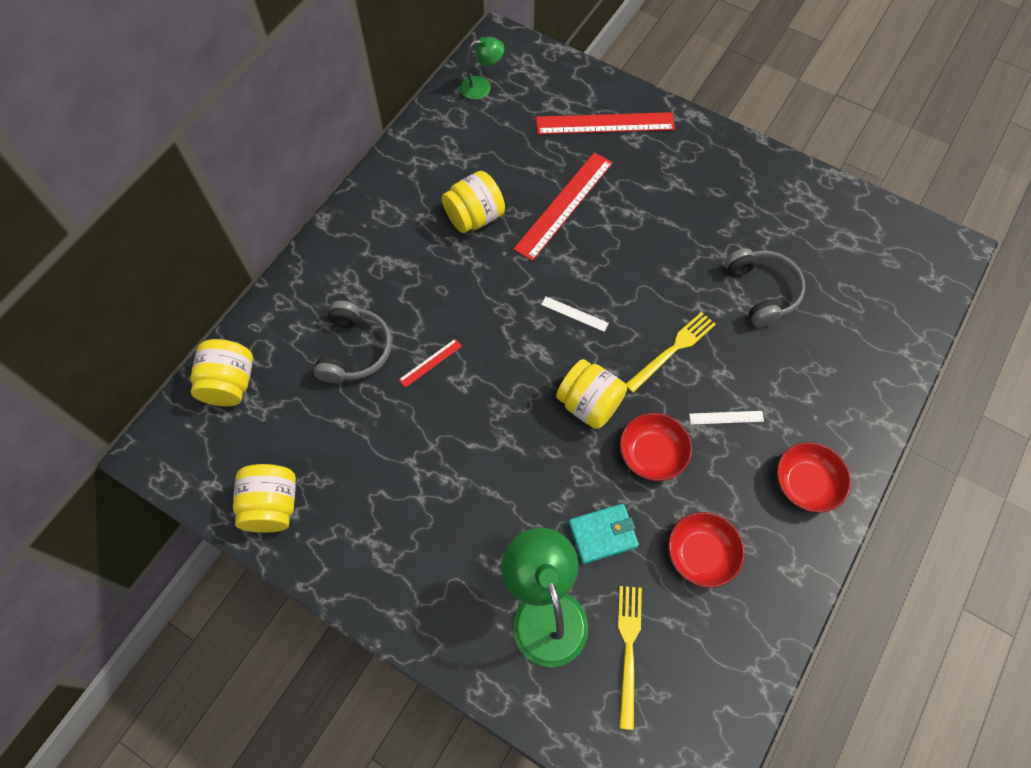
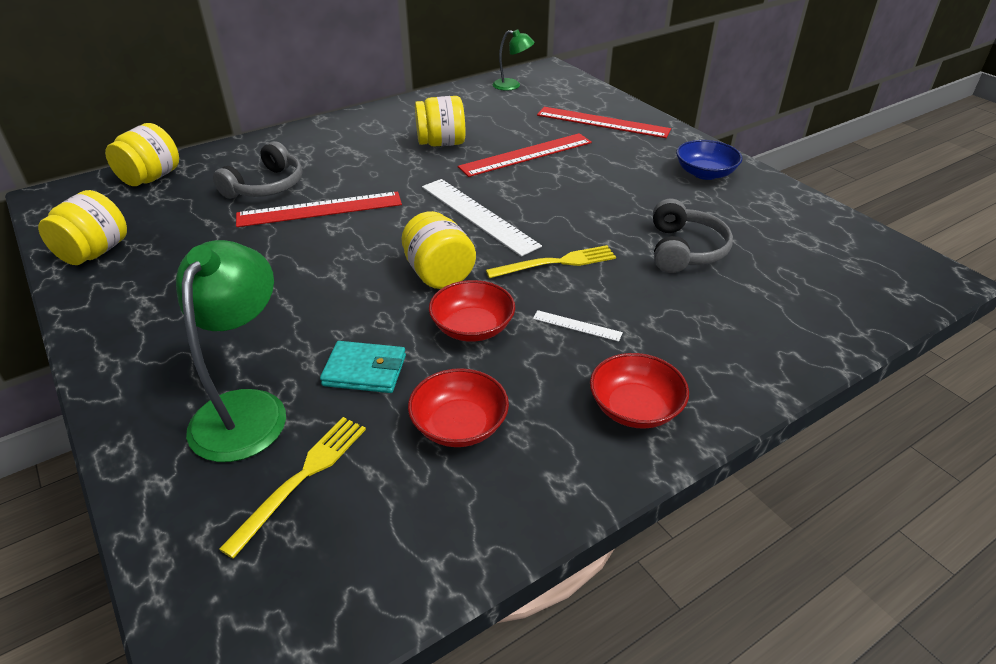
camera: 25 degrees right, 25 degrees down
red ruler [399,339,462,388] -> red ruler [236,191,402,227], size x2.22
white ruler [541,296,609,332] -> white ruler [422,179,542,257], size x2.22
none -> blue bowl [676,140,742,180]

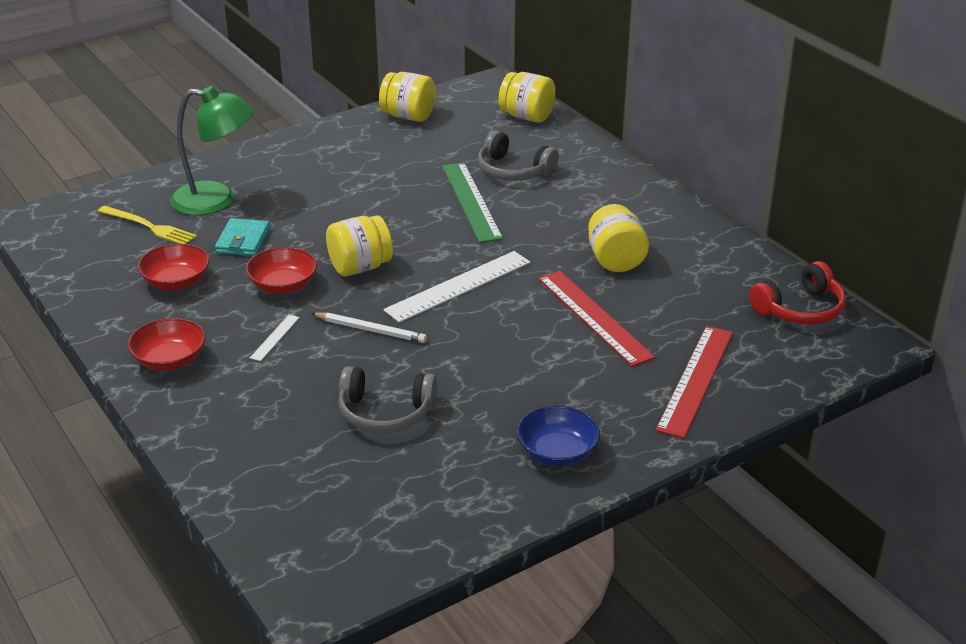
camera: 90 degrees right, 5 degrees down
red ruler [236,191,402,227] -> green ruler [442,163,503,243]
yellow fork [486,245,616,278] -> white pencil [311,312,427,343]
green lamp [493,29,535,91] -> red headphones [749,261,846,325]

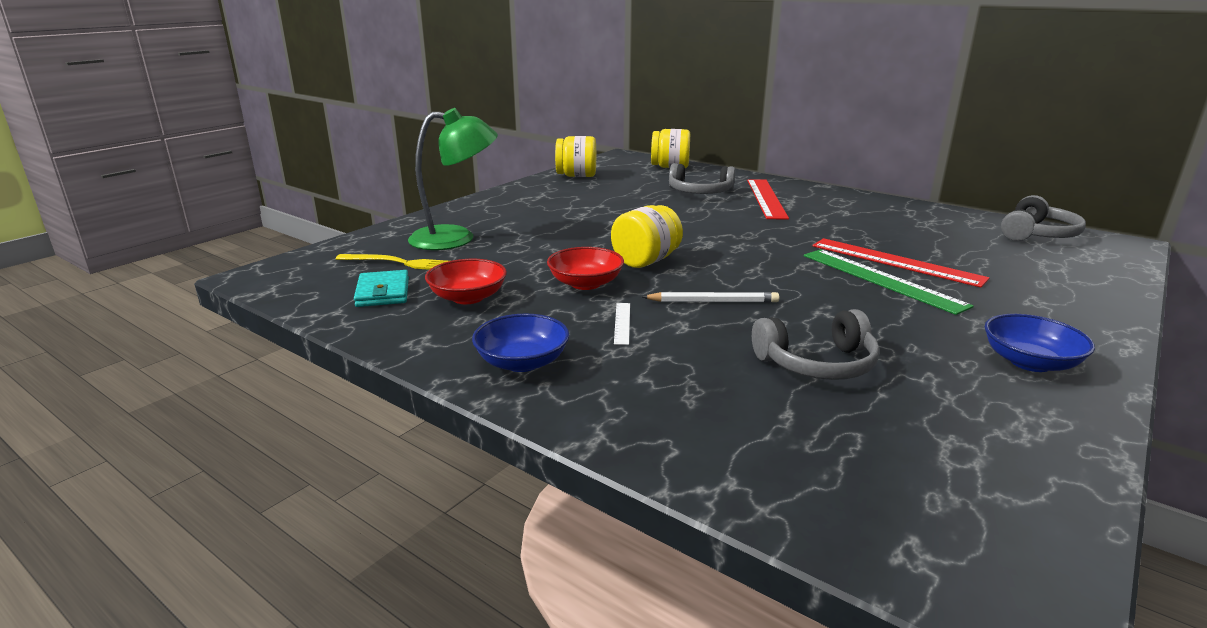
camera: 20 degrees left, 10 degrees down
red bowl [128,318,205,371] -> blue bowl [472,313,569,372]
turquoise wallet [215,218,270,256] -> turquoise wallet moved to [354,270,409,307]
white ruler [383,251,530,323] -> none
green ruler [442,163,503,243] -> green ruler moved to [804,249,974,315]
yellow jar [588,204,649,272] -> none
red ruler [655,326,733,438] -> red ruler moved to [747,179,789,220]
red headphones [749,261,846,325] -> grey headphones [1001,195,1086,241]

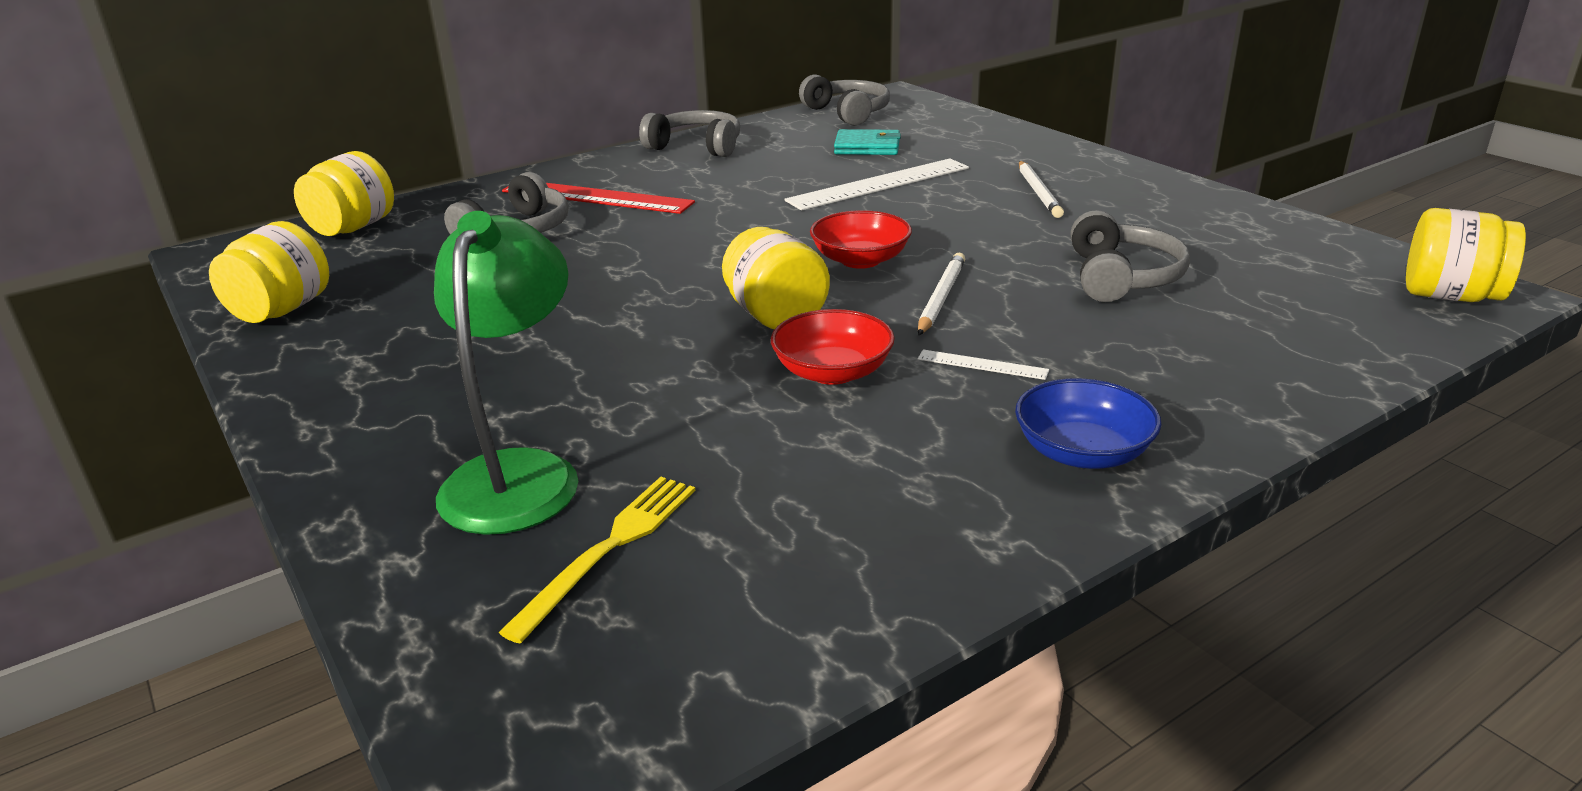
camera: 70 degrees left, 5 degrees up
turquoise wallet [354,270,409,307] -> turquoise wallet moved to [834,129,901,155]
red bowl [425,259,507,304] -> red bowl moved to [810,210,912,269]
green ruler [804,249,974,315] -> none
red ruler [812,238,989,288] -> white ruler [784,158,969,211]
blue bowl [985,314,1095,372] -> none
none -> grey headphones [639,110,740,157]
none -> white pencil [1019,161,1064,218]
none -> yellow jar [1406,208,1526,302]

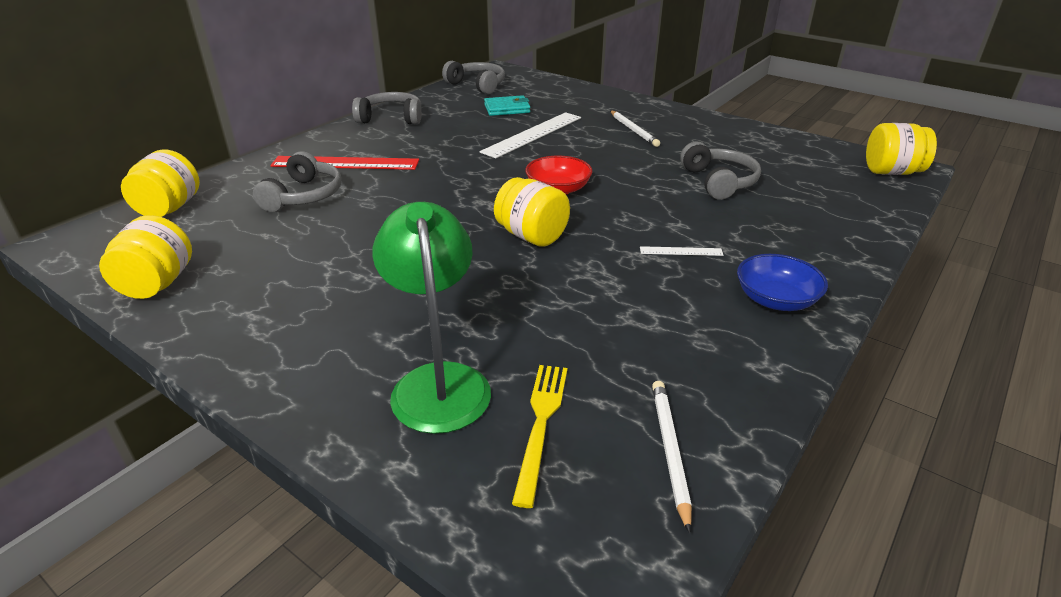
camera: 20 degrees left, 5 degrees up
red bowl [771,309,895,385] -> none
white pencil [918,253,965,335] -> white pencil moved to [652,381,692,533]

